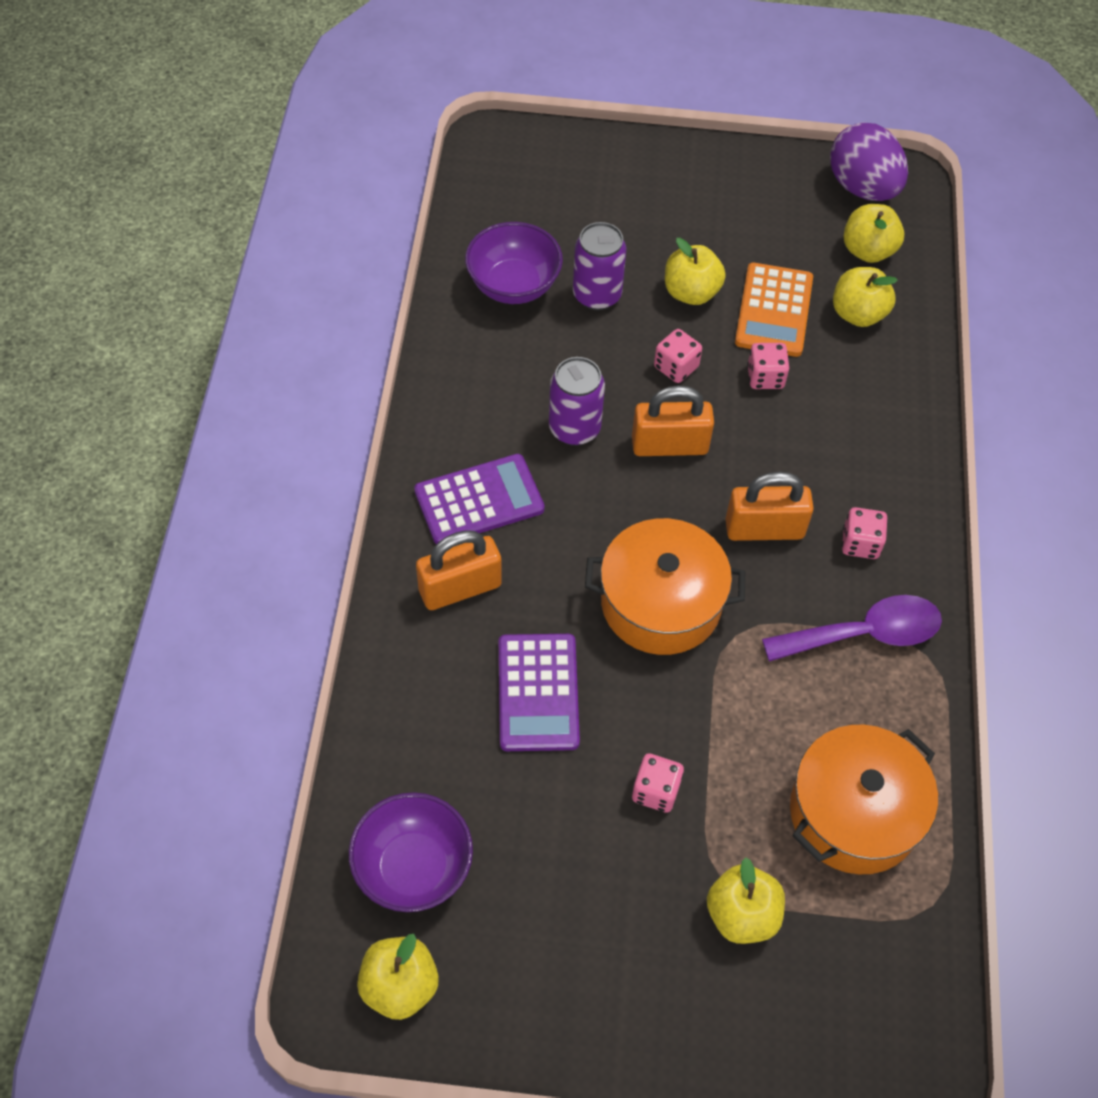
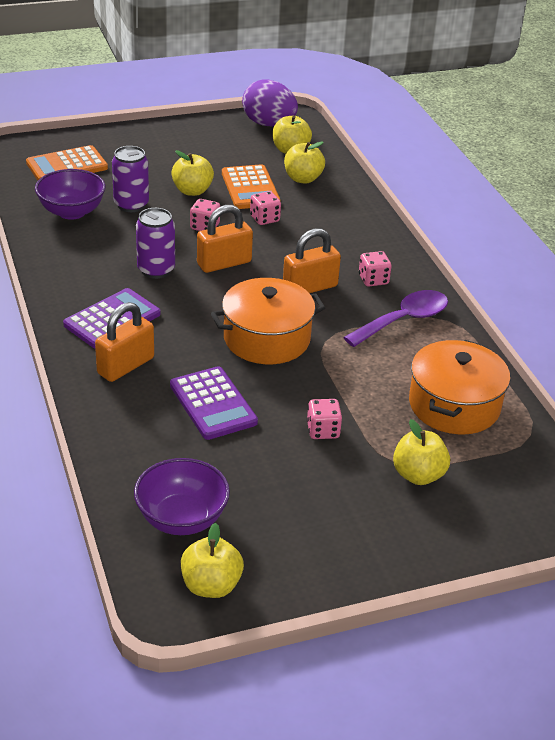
camera: 25 degrees left, 20 degrees down
none -> orange calculator [26,145,108,180]

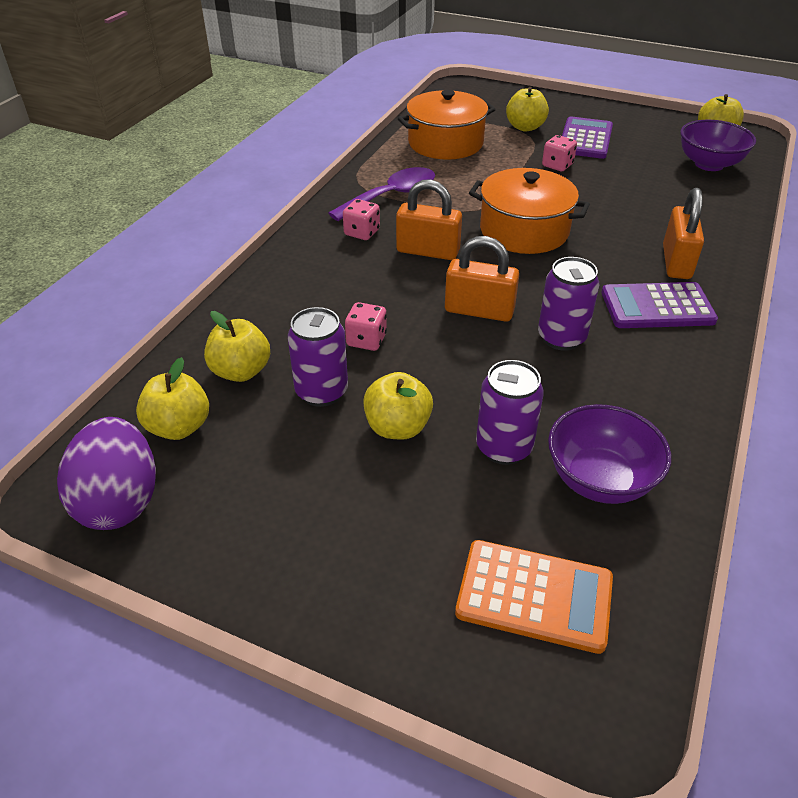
camera: 135 degrees left, 5 degrees up
orange padlock [95,302,154,382] -> orange padlock turned 75 degrees counterclockwise [663,188,704,279]
purple calculator [170,366,258,440] -> purple calculator moved to [562,117,613,159]
pink dice [190,199,220,231] -> none
orange calculator [222,164,281,209] -> purple can [288,307,348,407]
purple spoon [343,290,448,347] -> purple spoon turned 135 degrees clockwise [328,167,435,221]

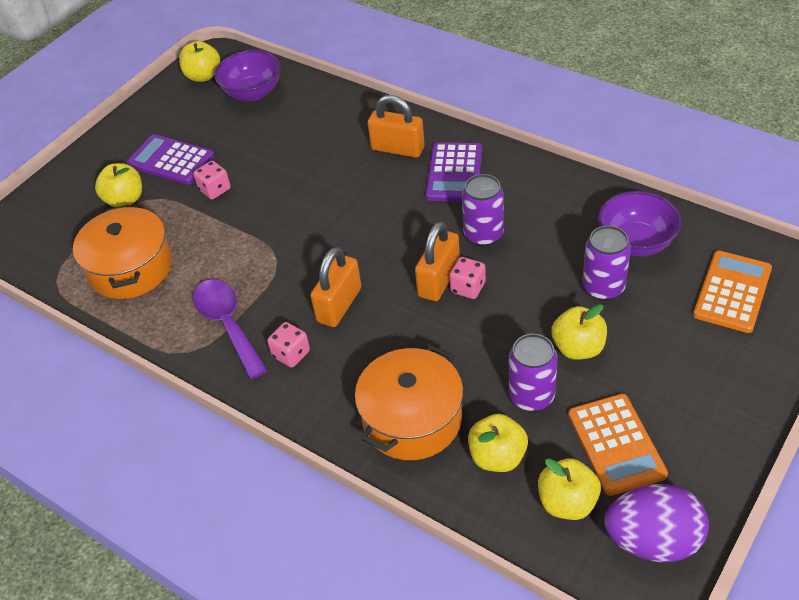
camera: 75 degrees left, 5 degrees up
pink dice [345,302,387,351] -> pink dice moved to [449,257,486,299]
orange pot [469,168,590,254] -> orange pot moved to [355,345,463,460]
none -> orange calculator [568,394,668,496]

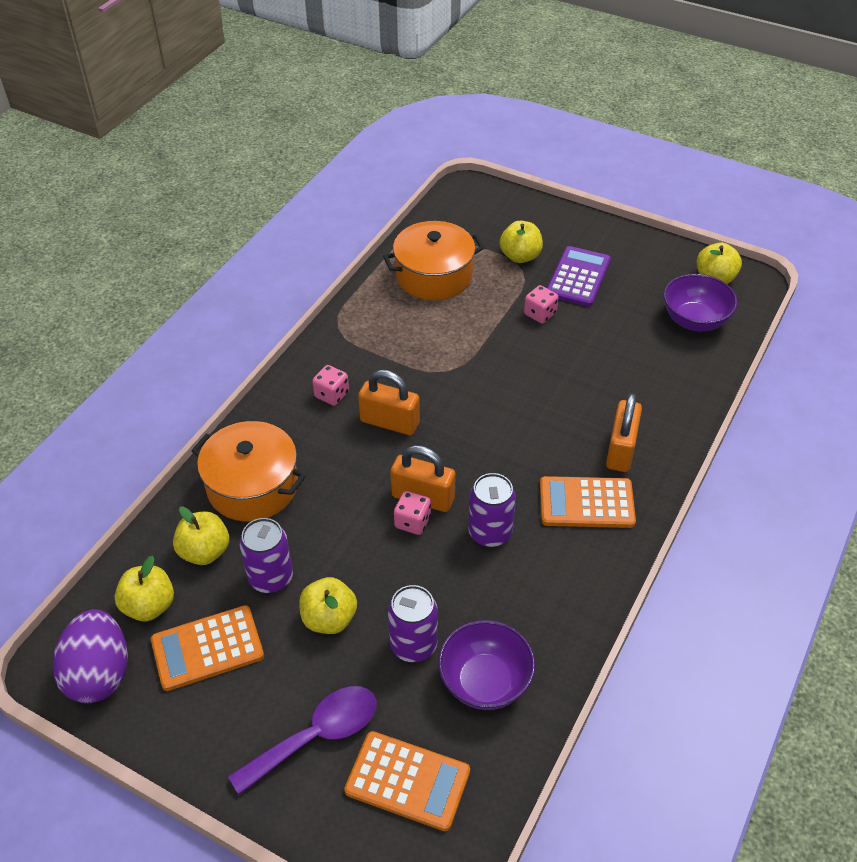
camera: 80 degrees right, 0 degrees up
purple spoon [193,280,268,379] -> purple spoon moved to [228,686,377,795]
purple calculator [426,142,482,202] -> orange calculator [540,476,636,528]

